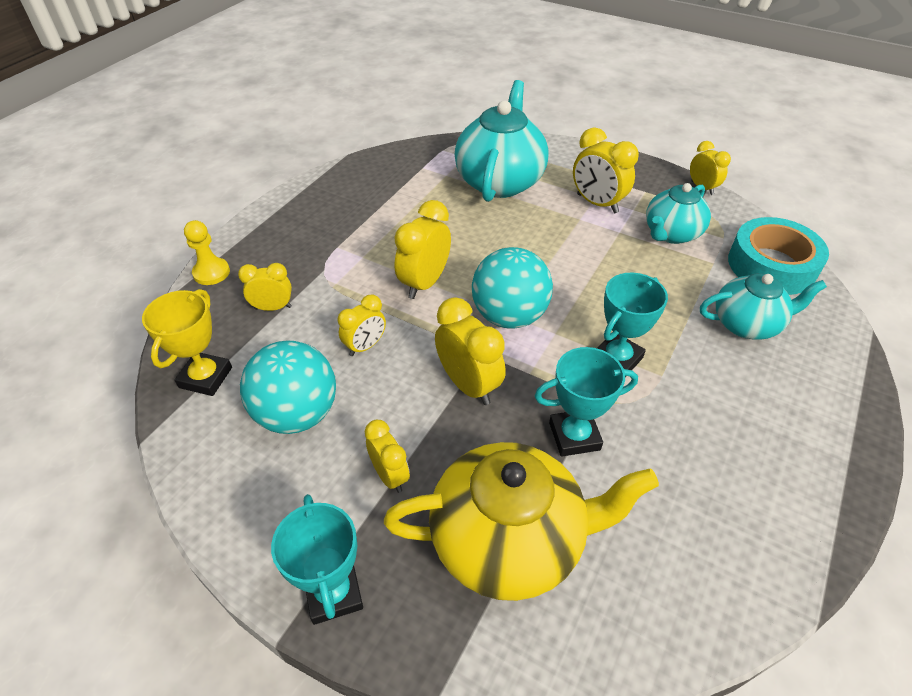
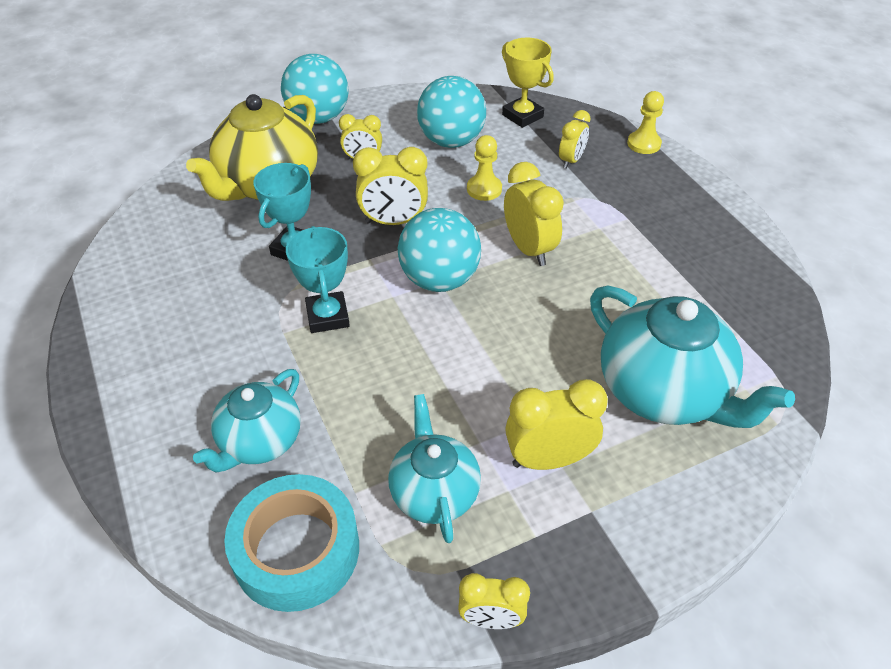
camera: 125 degrees right, 0 degrees up
turquoise trophy [271,494,363,625] -> turquoise ball [281,54,348,124]
yellow clock [338,295,386,356] -> yellow pawn [467,135,502,201]

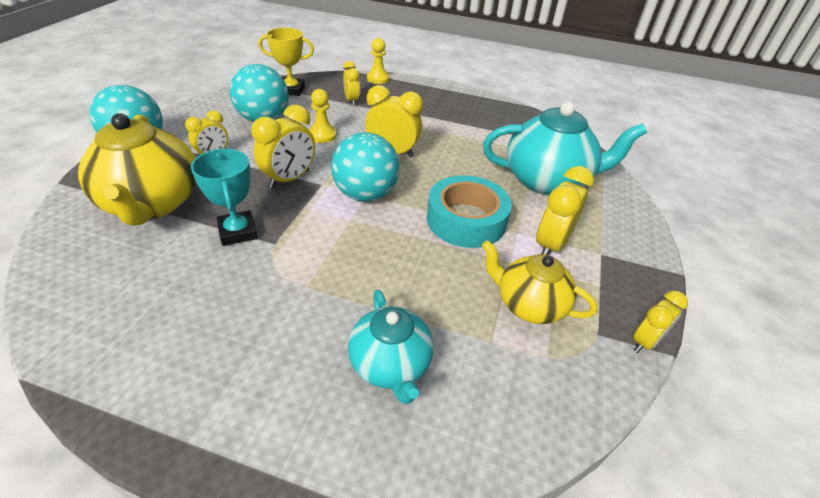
camera: 50 degrees left, 5 degrees down
turquoise tape [224,474,359,612] -> turquoise tape moved to [427,175,512,248]
turquoise trophy [286,226,350,333] -> none
turquoise teapot [388,394,481,543] -> yellow teapot [482,240,597,324]

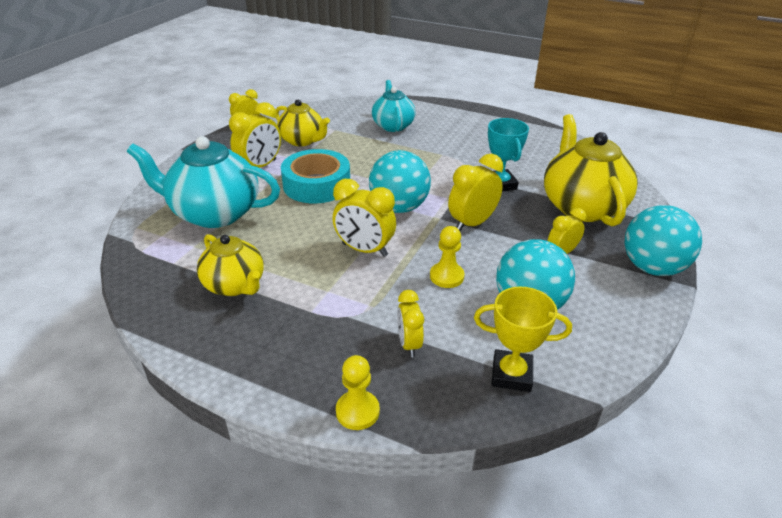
camera: 170 degrees left, 5 degrees down
none -> yellow teapot [197,234,264,296]

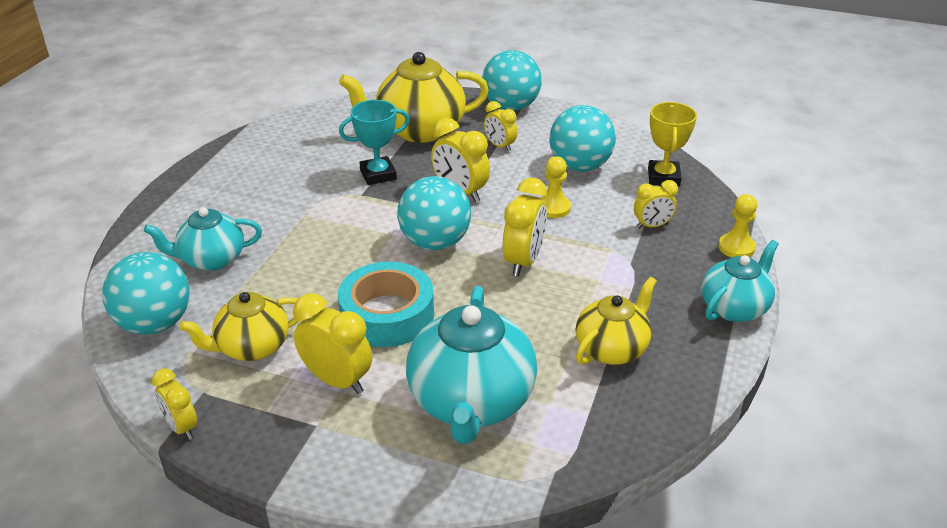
camera: 95 degrees left, 0 degrees up
yellow teapot [275,100,330,146] -> yellow teapot turned 150 degrees counterclockwise [179,292,299,361]
none -> turquoise ball [102,252,190,335]
none -> turquoise teapot [701,240,779,322]

